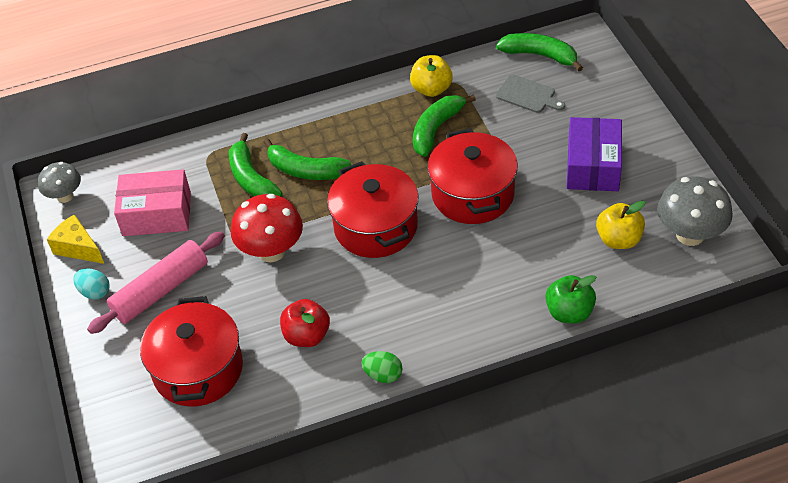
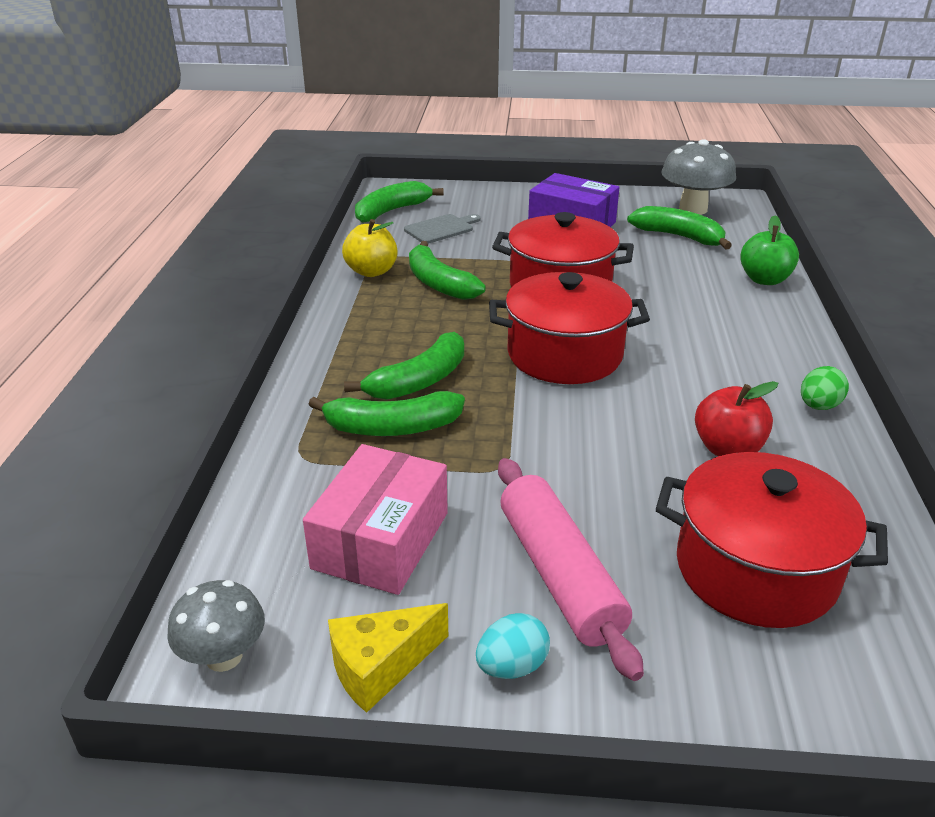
camera: 70 degrees left, 15 degrees down
red mushroom [231,194,303,262] -> none
yellow apple [596,201,645,249] -> green banana [627,206,732,249]

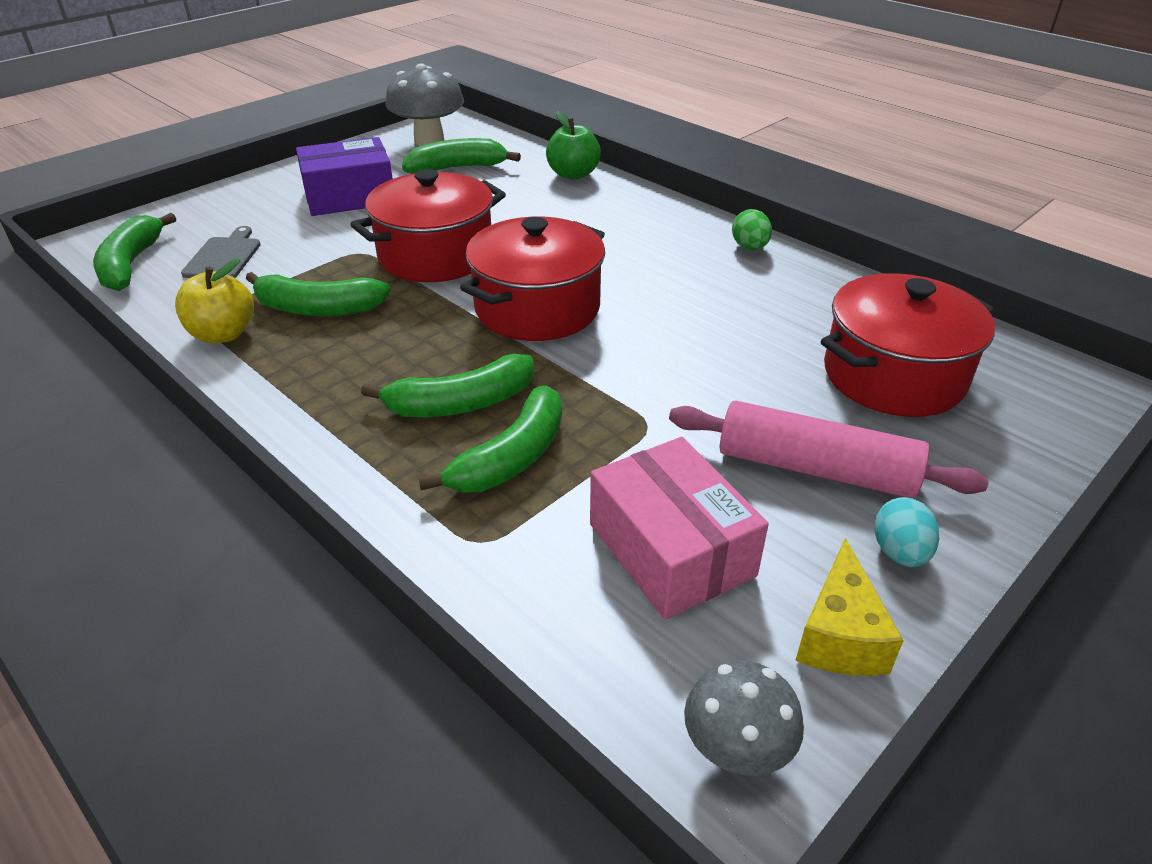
camera: 50 degrees left, 5 degrees up
green banana [344,332,464,400] -> green banana turned 75 degrees clockwise [361,354,534,417]
red apple [695,381,778,456] -> none

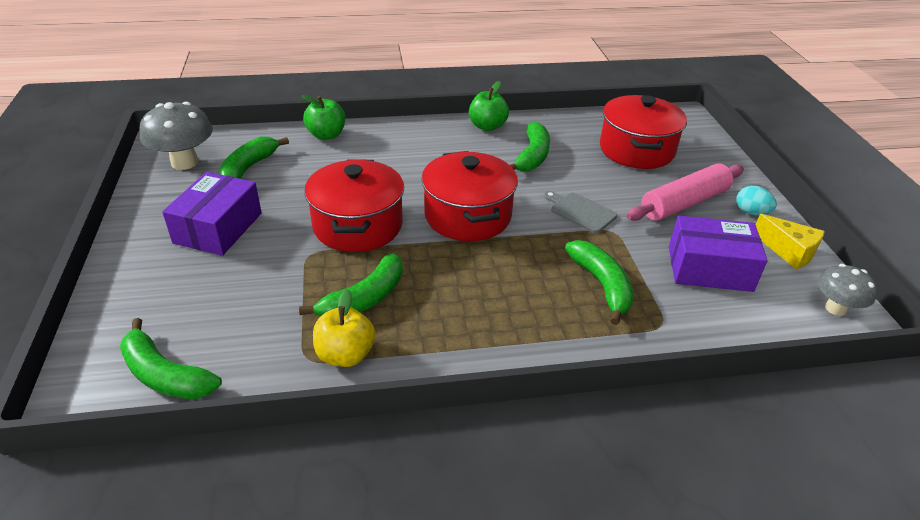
camera: 55 degrees left, 0 degrees up
grey cutting board [181,226,261,278] -> grey cutting board moved to [544,191,617,233]
green banana [361,354,534,417] -> green banana moved to [510,122,550,172]
pink box [590,437,769,620] -> purple box [669,216,767,292]
green egg [732,209,772,250] -> green apple [469,81,509,131]

